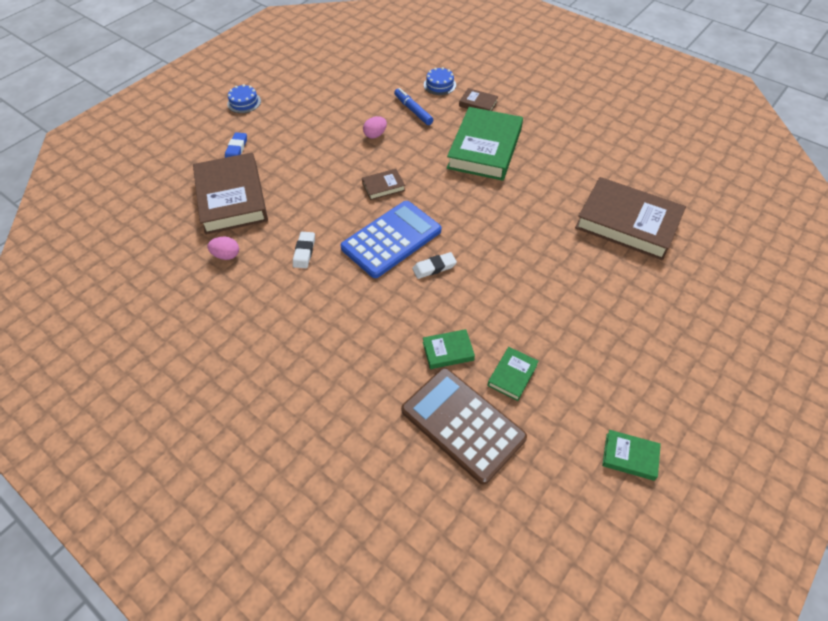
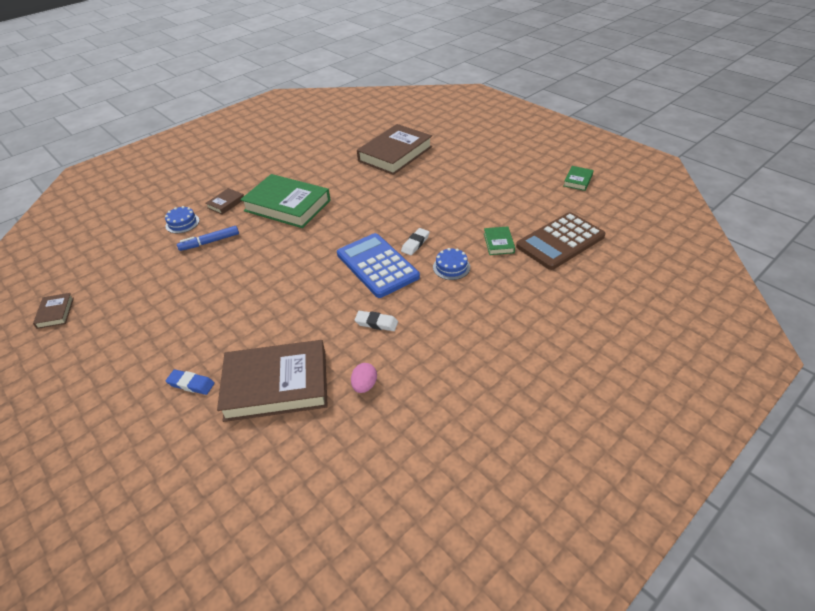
camera: 80 degrees left, 10 degrees down
blue cake [227,84,261,113] -> blue cake moved to [433,248,470,280]
brown book [362,169,405,200] -> brown book moved to [33,293,74,329]
pink egg [363,116,387,139] -> none
white eraser [412,252,457,279] -> white eraser turned 45 degrees clockwise [401,228,430,255]
green book [488,347,539,401] -> none

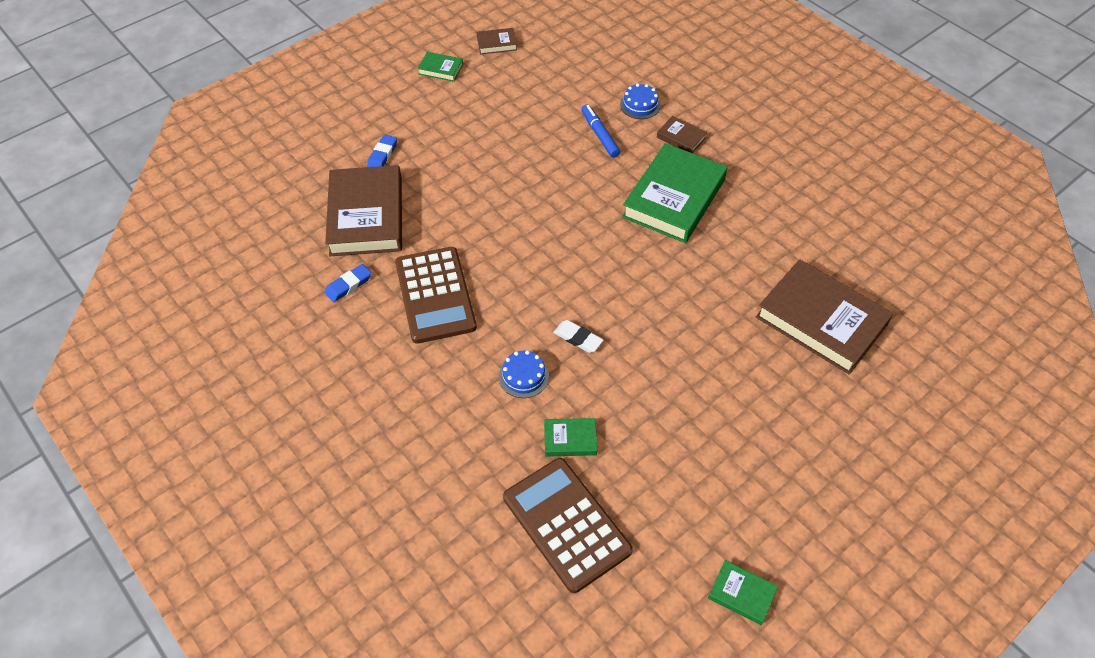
camera: 90 degrees right, 10 degrees up
blue calculator [337,233,420,298] -> none
pink egg [351,363,377,393] -> blue eraser [325,264,371,302]
white eraser [354,311,398,331] -> brown calculator [395,247,477,344]
none -> green book [418,52,463,82]

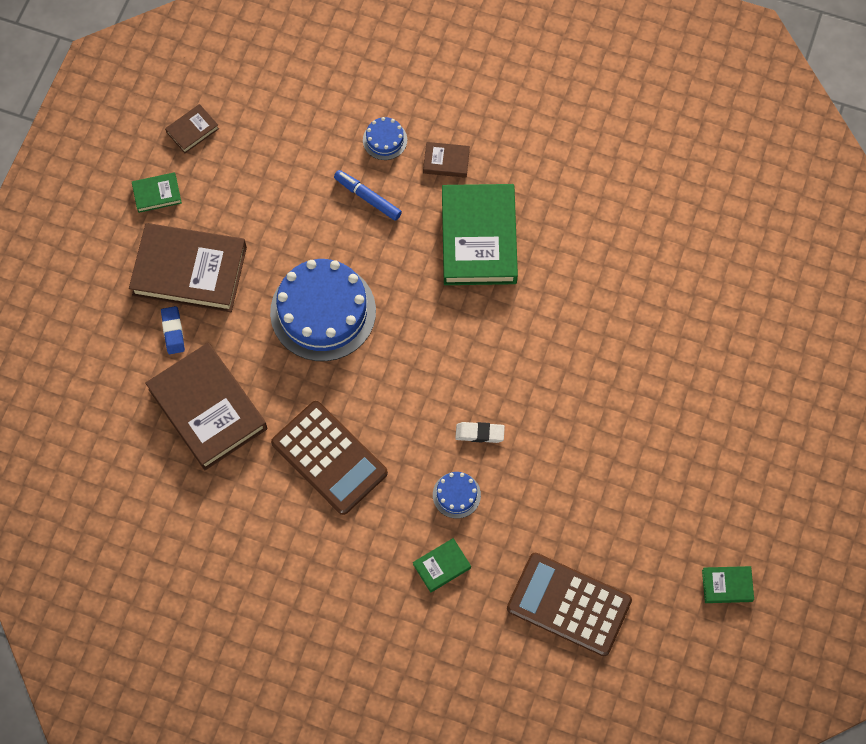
camera: 30 degrees left, 15 degrees up
blue eraser [325,264,371,302] -> none
green book [544,418,597,457] -> green book moved to [413,538,471,593]
brown book [756,259,893,375] -> brown book moved to [129,223,247,312]
none -> blue cake [270,259,376,361]

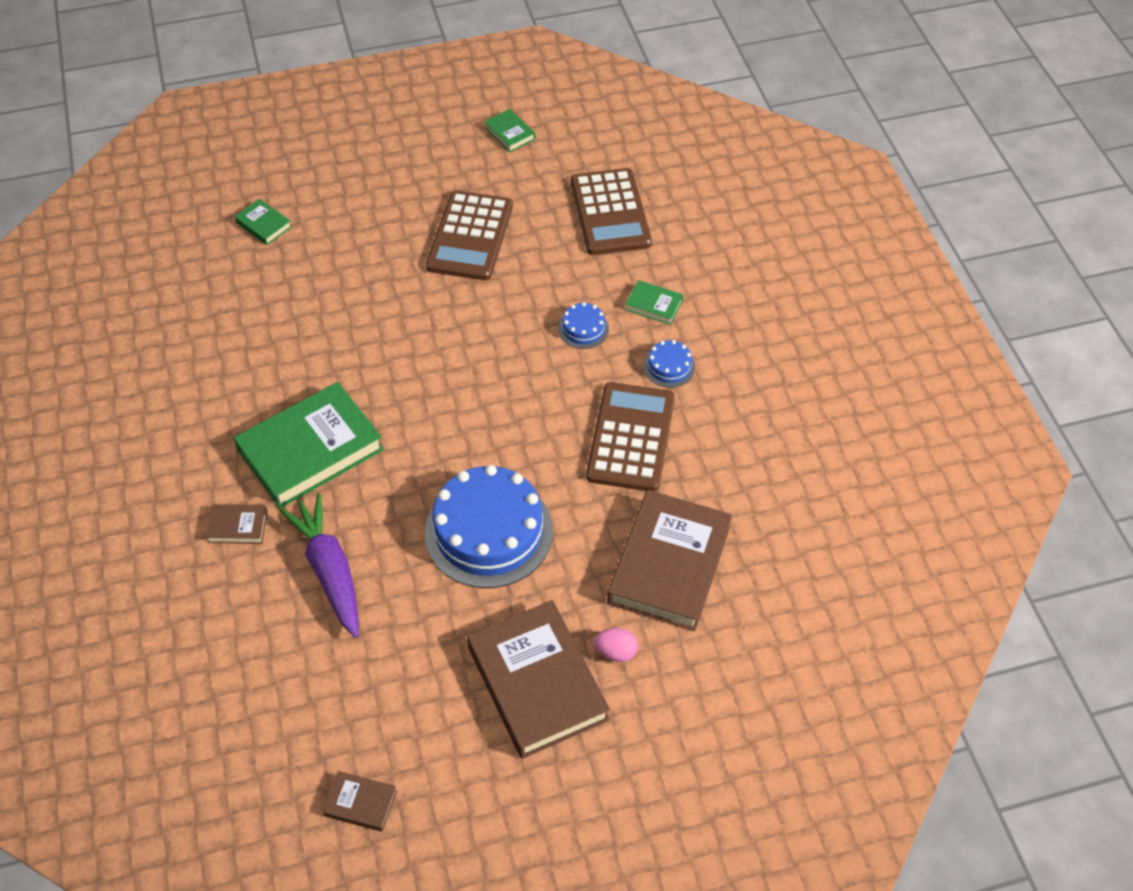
camera: 125 degrees left, 15 degrees down
green book [132,172,182,213] -> green book moved to [234,199,292,245]
blue eraser [161,306,185,354] -> pink egg [594,628,638,662]
blue marker [334,170,402,221] -> purple carrot [279,493,358,638]
blue cake [363,117,407,160] -> blue cake moved to [643,340,695,388]
brown book [423,142,470,178] -> brown book turned 60 degrees counterclockwise [205,504,268,544]
white eraser [455,422,505,443] -> none
none -> brown calculator [426,190,513,280]

